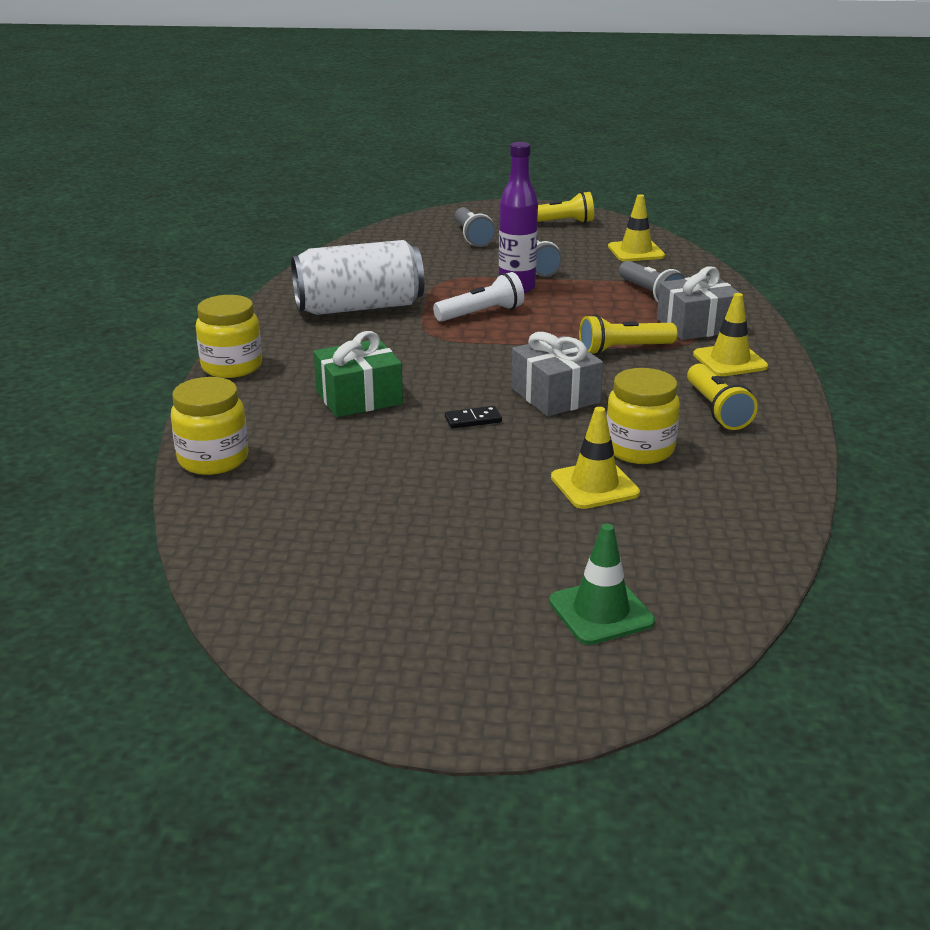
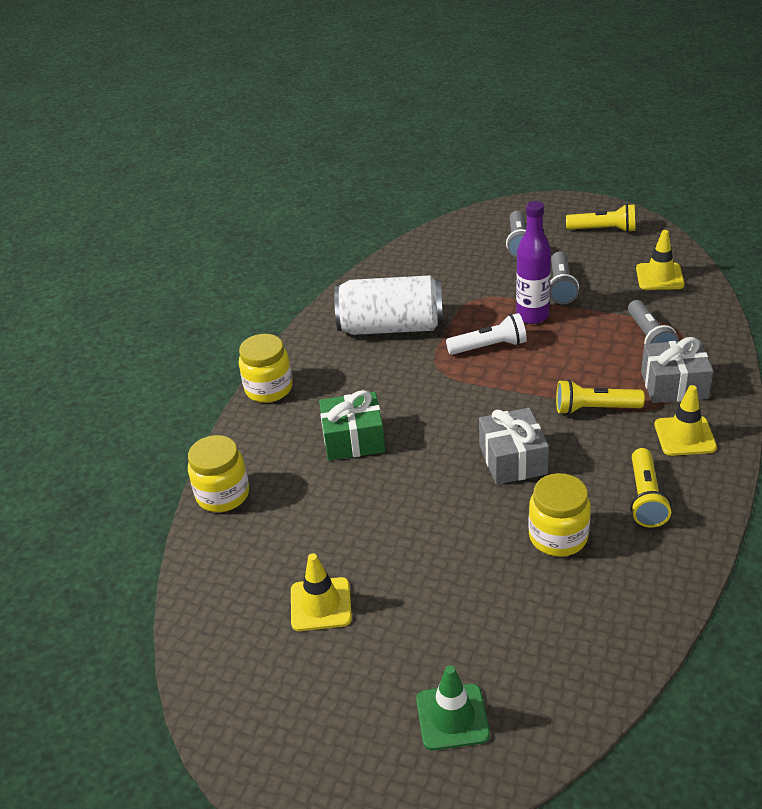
camera: 20 degrees right, 10 degrees up
black domino [445,406,502,429] -> none
yellow traffic cone [551,407,640,509] -> yellow traffic cone moved to [291,553,352,631]

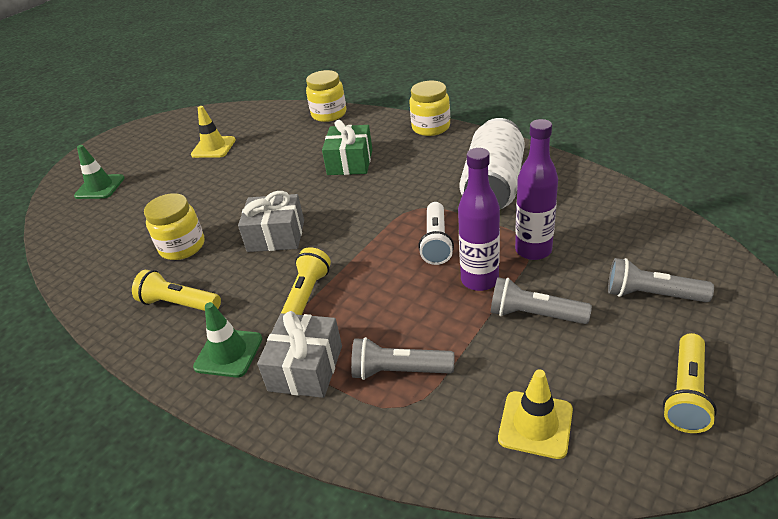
camera: 105 degrees right, 0 degrees up
yellow traffic cone [655,385,717,456] -> green traffic cone [193,302,262,378]
none -> purple bottle [515,119,558,260]

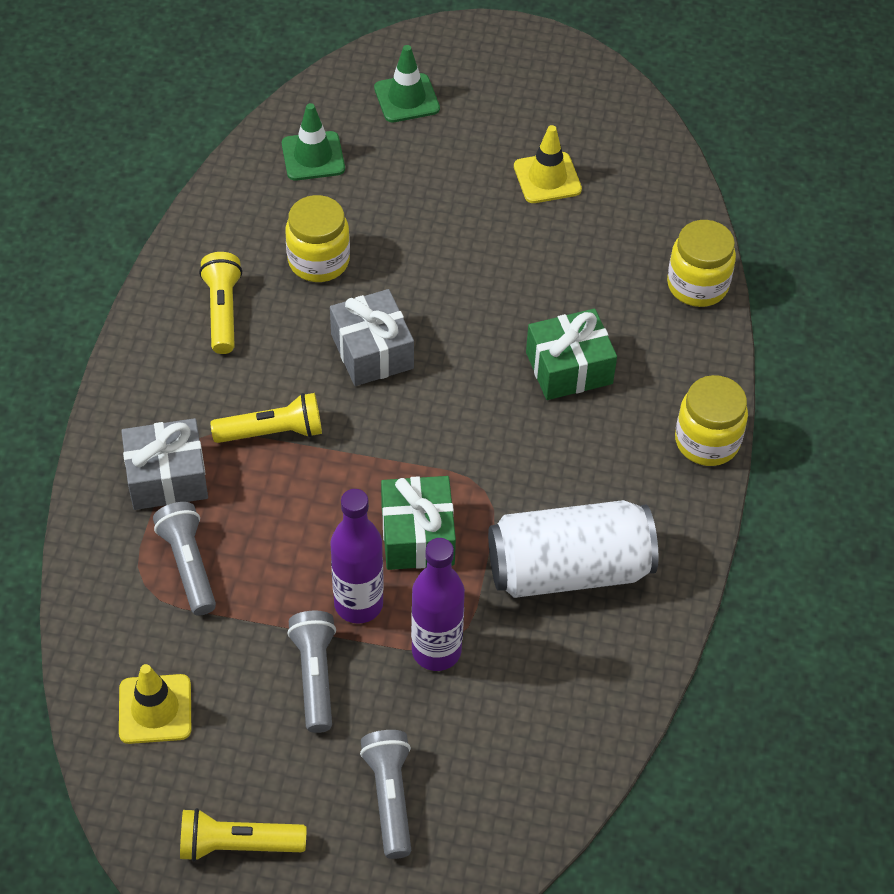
camera: 60 degrees right, 15 degrees up
green traffic cone [193,302,262,378] -> green traffic cone moved to [282,103,345,181]
white flashlight [418,202,454,265] -> green gift [381,476,456,570]

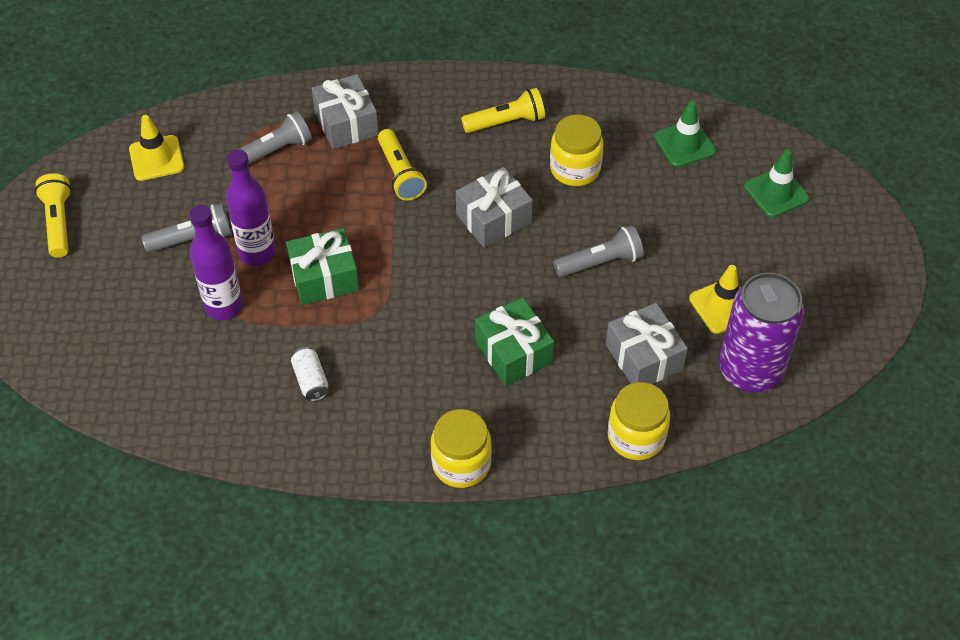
camera: 80 degrees right, 0 degrees up
grey flashlight [360,730,411,859] -> grey flashlight moved to [554,225,644,277]
white can [488,500,658,598] -> white can [291,347,328,401], size x0.40
none -> grey gift [606,303,688,384]
none -> purple can [719,272,804,392]

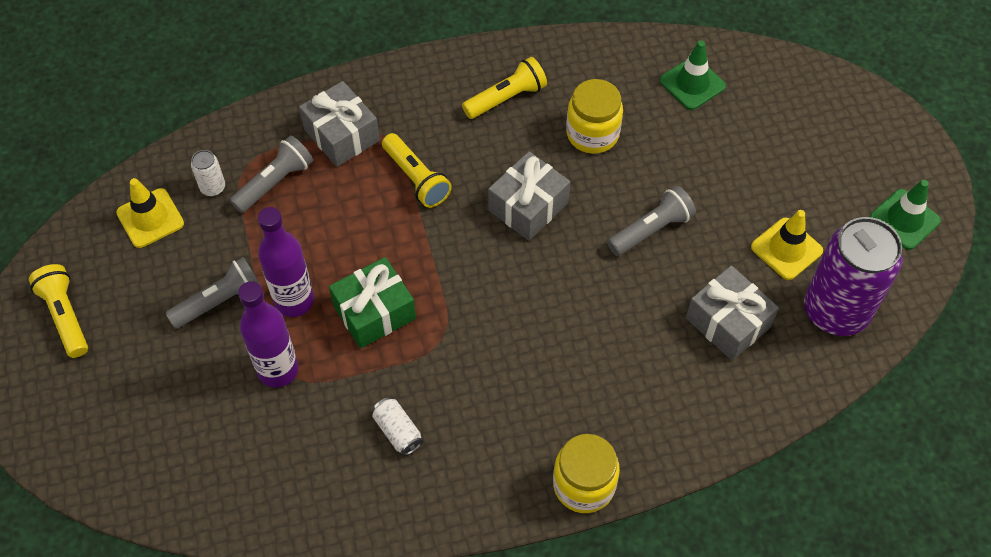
camera: 15 degrees left, 5 degrees up
green gift [475,297,554,386] -> none
yellow jar [608,382,670,460] -> none
green traffic cone [744,150,809,218] -> green traffic cone moved to [870,180,941,250]
none -> white can [191,150,225,196]

